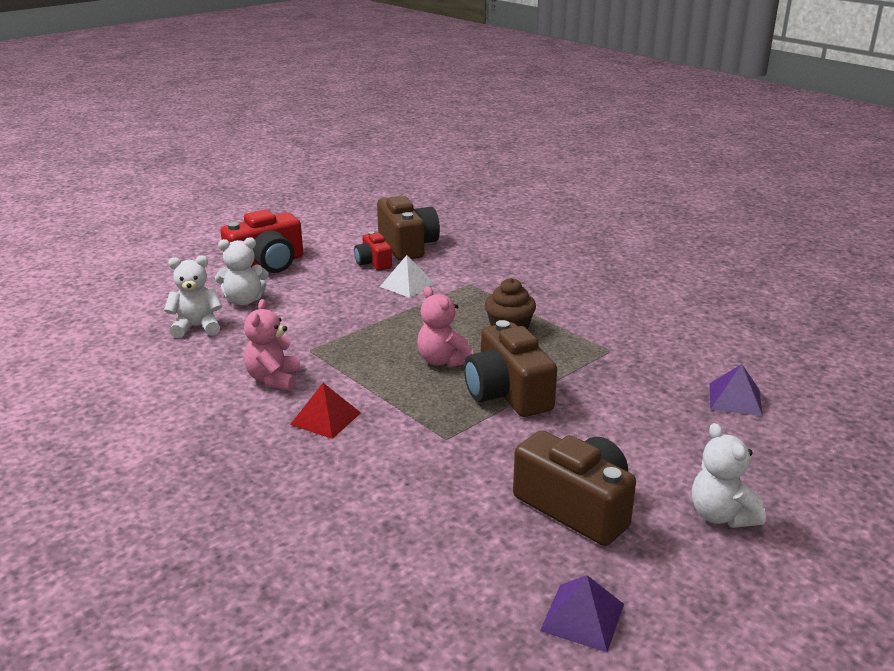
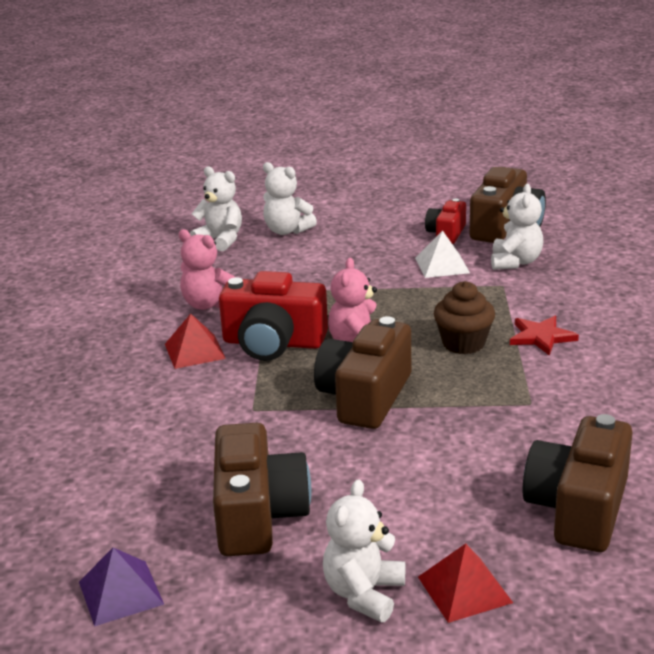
camera: 45 degrees right, 0 degrees up
red camera [220,209,303,273] -> red camera moved to [219,271,328,361]
pink teddy bear [244,299,301,391] -> pink teddy bear turned 105 degrees counterclockwise [179,229,236,310]
purple pyramid [709,364,763,416] -> brown camera [522,414,633,552]
none -> red pyramid [418,544,513,623]
none -> white teddy bear [491,184,543,270]
none -> red star [510,316,579,356]

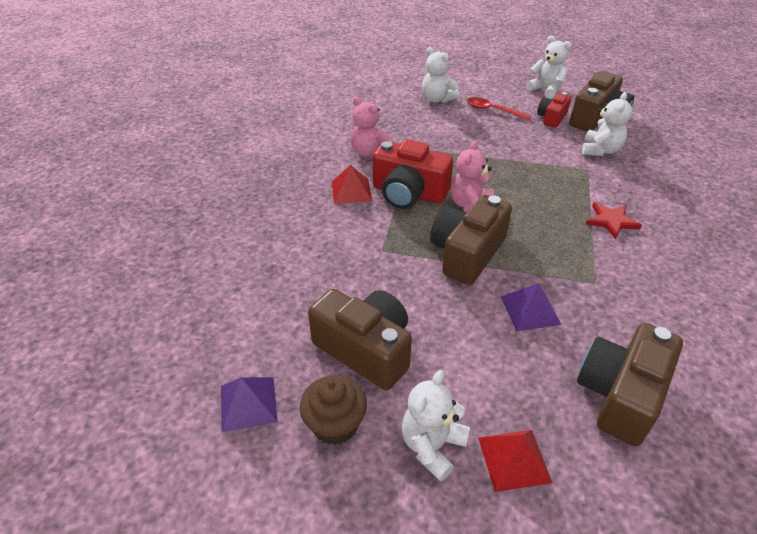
camera: 10 degrees right, 15 degrees up
white teddy bear [190,166,242,251] -> white teddy bear moved to [526,35,572,99]
brown camera [213,423,312,556] -> brown camera turned 60 degrees counterclockwise [308,289,412,390]
white pyramid [415,230,470,278] -> none
brown cupcake [434,281,495,354] -> brown cupcake moved to [300,375,367,445]
none -> red spoon [467,97,532,121]
none -> purple pyramid [501,283,562,331]

